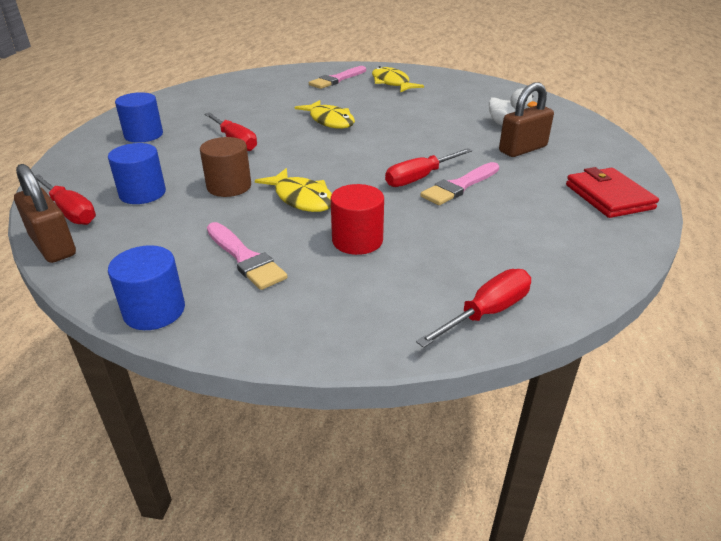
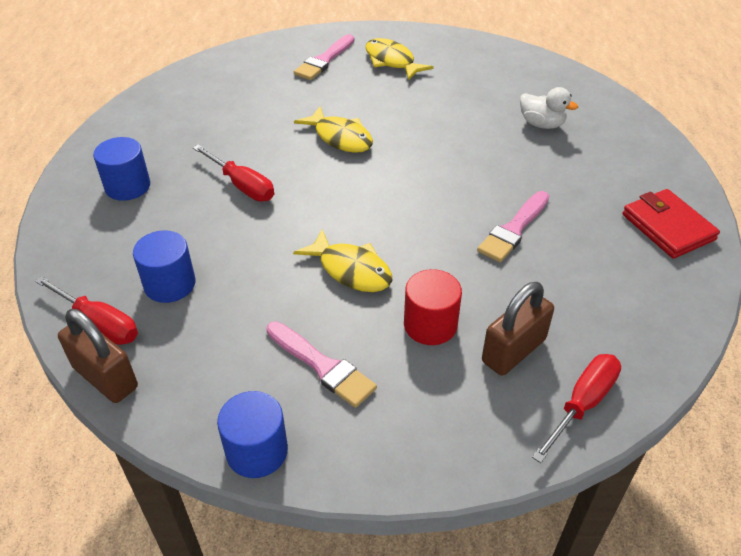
camera: 10 degrees left, 10 degrees up
brown cylinder [200,137,251,197] -> none
red screwdriver [385,148,472,187] -> none
brown padlock [499,82,554,157] -> brown padlock moved to [482,282,554,376]

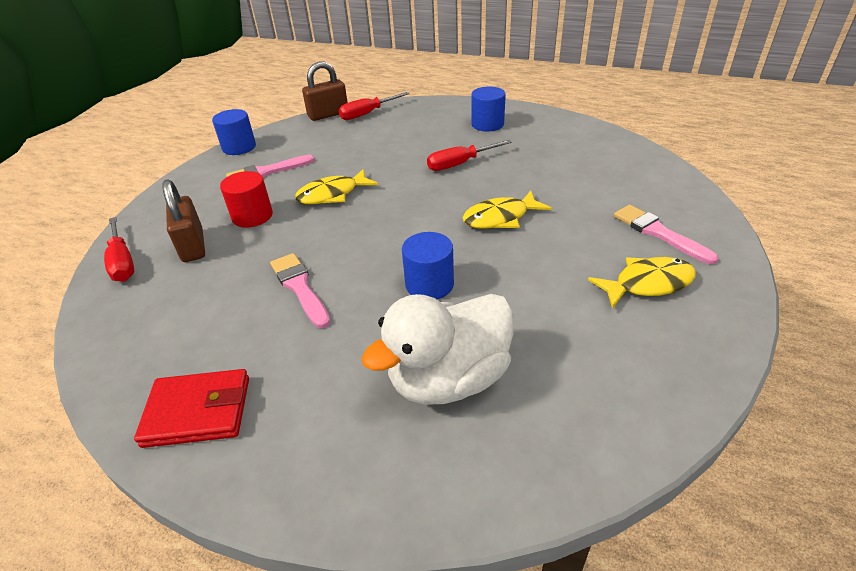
camera: 115 degrees right, 5 degrees down
blue cylinder [133,230,195,303] -> blue cylinder moved to [402,232,454,299]
white duck [520,87,578,129] -> white duck [361,294,514,405], size x1.92

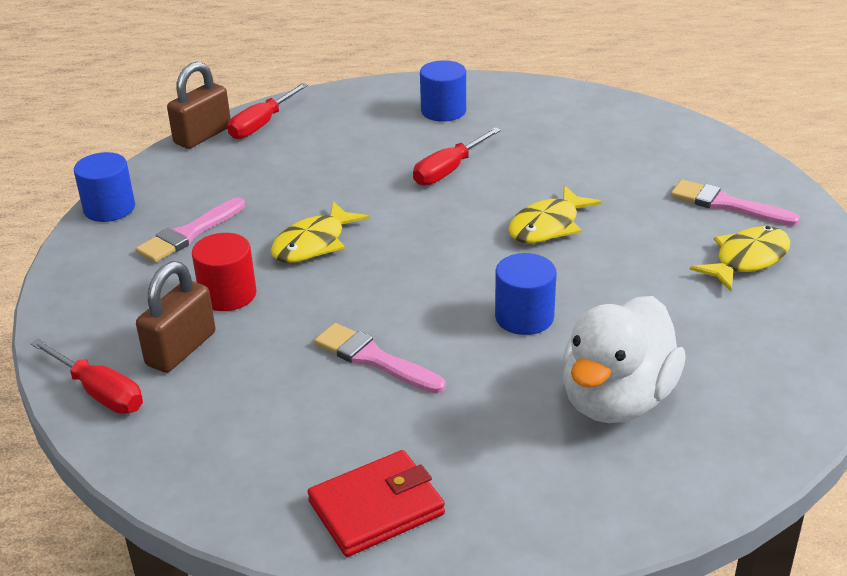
camera: 25 degrees left, 5 degrees down
brown padlock [162,179,205,262] -> brown padlock turned 75 degrees clockwise [136,261,216,373]

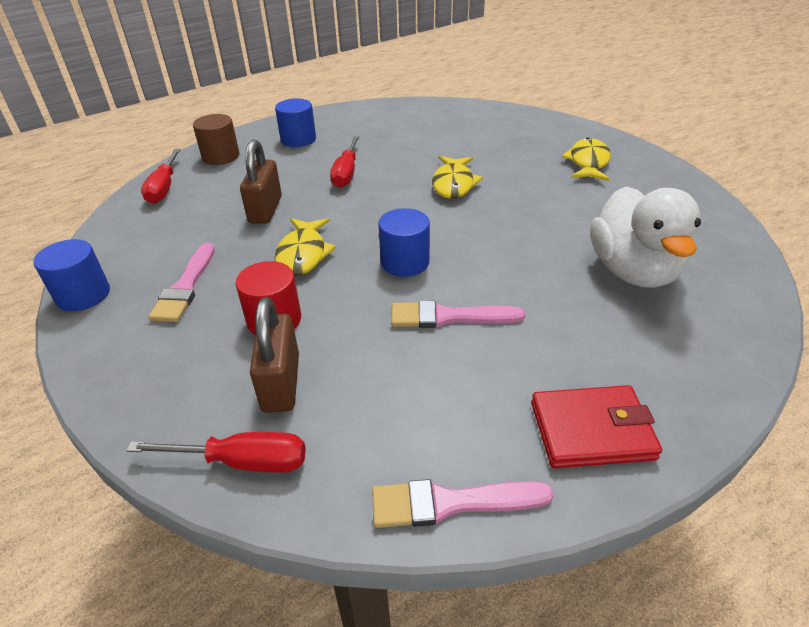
camera: 35 degrees left, 5 degrees up
brown padlock [167,62,231,149] -> brown padlock moved to [240,139,282,224]
red wallet [307,450,445,557] -> red wallet turned 60 degrees clockwise [531,385,662,468]
blue cylinder [495,253,557,335] -> blue cylinder moved to [378,208,430,277]
pink brush [671,180,800,226] -> pink brush moved to [372,479,554,528]
none -> brown cylinder [193,114,240,165]

